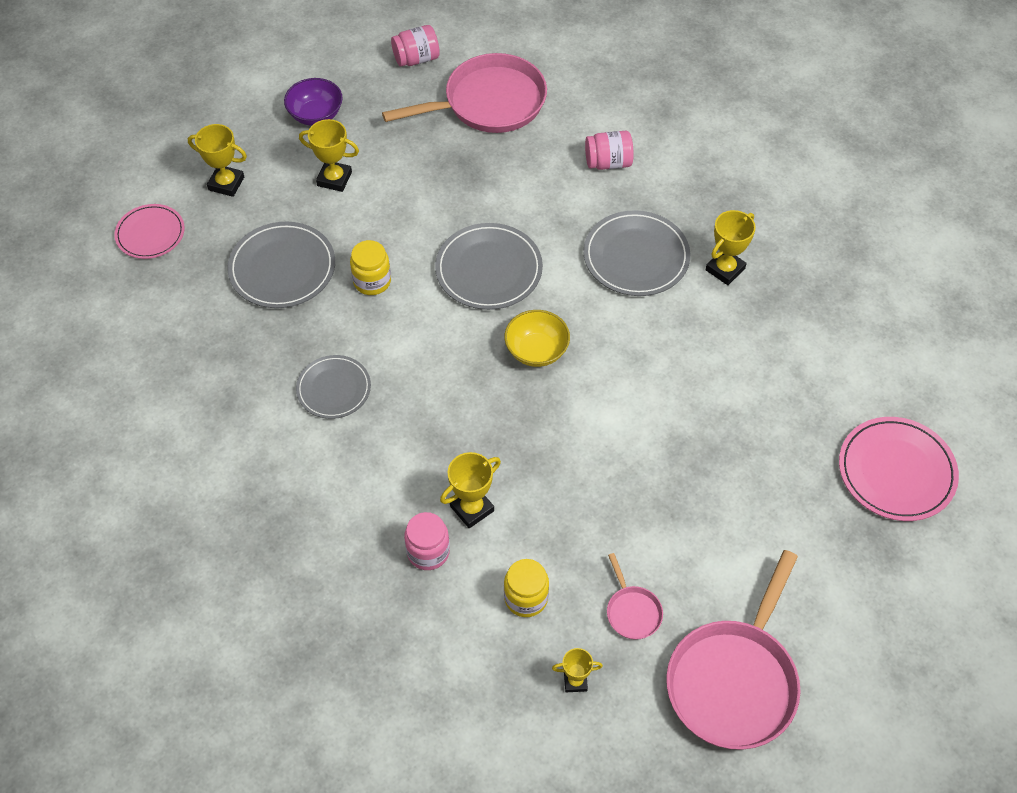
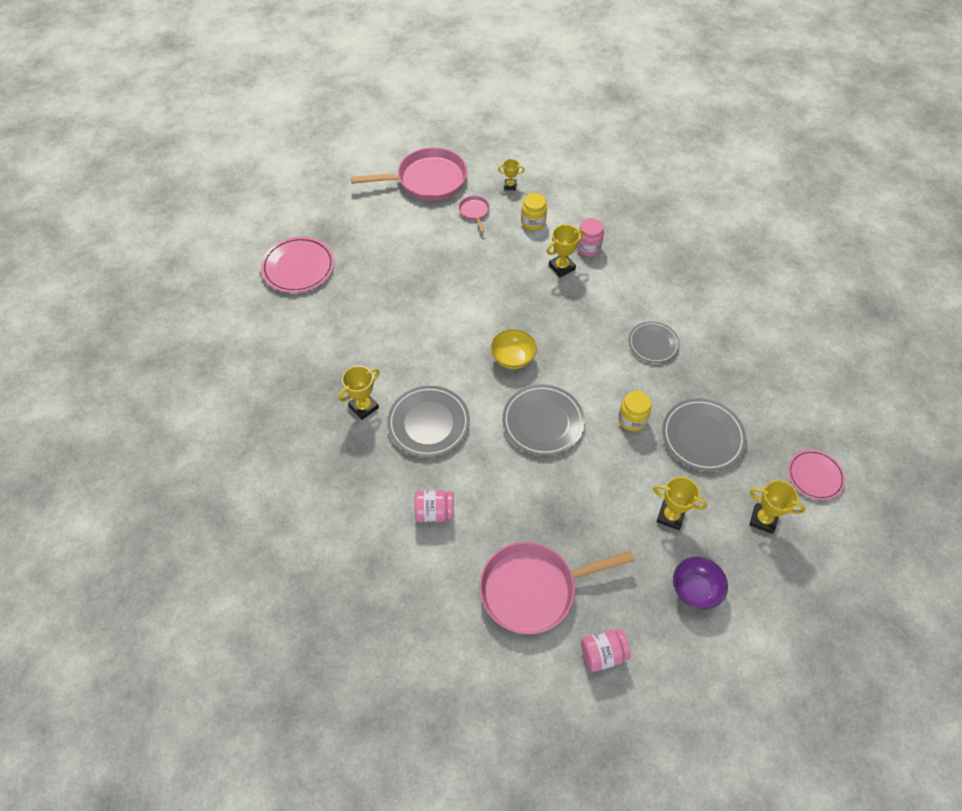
camera: 175 degrees left, 0 degrees up
pink pan [666,550,801,750] -> pink pan turned 45 degrees clockwise [351,147,467,201]

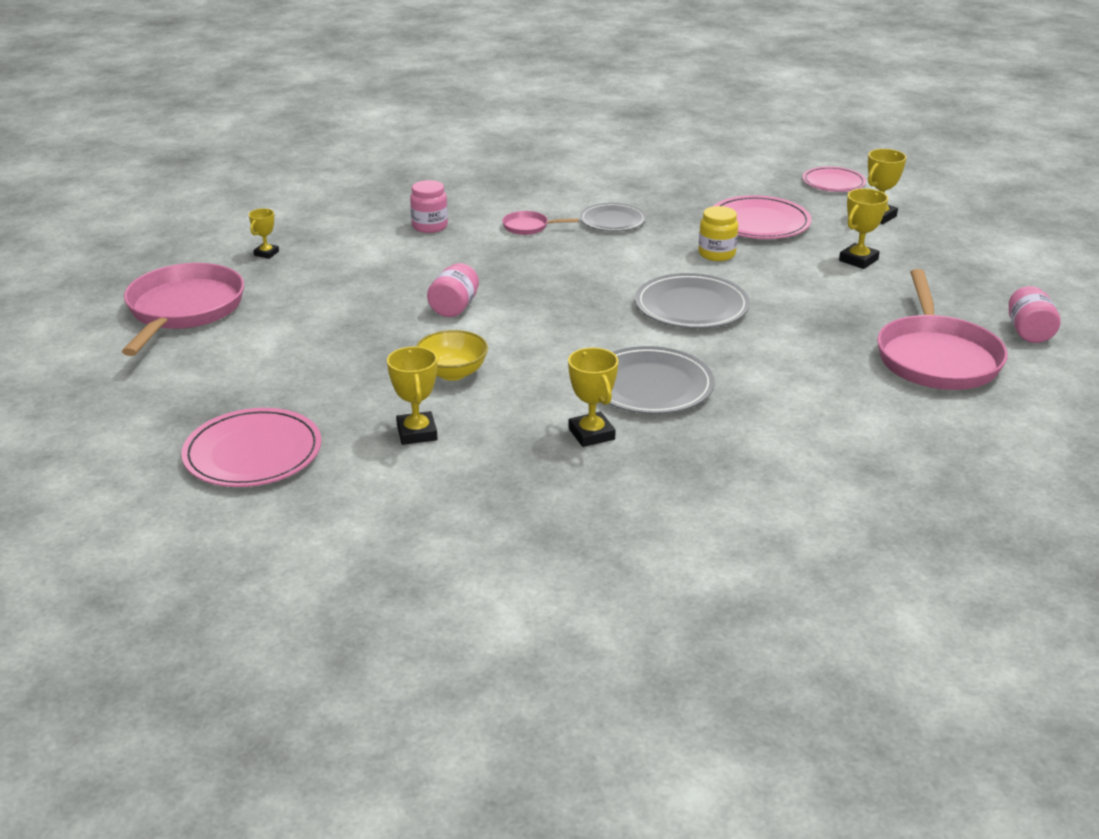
camera: 70 degrees left, 25 degrees down
pink jar [414,490,454,522] -> pink jar moved to [427,263,479,317]
pink pan [459,196,490,233] -> pink pan moved to [502,211,578,235]
yellow bowl [491,329,537,369] -> yellow bowl moved to [416,330,488,381]
yellow jar [521,193,547,230] -> none
yellow trophy [546,225,584,277] -> yellow trophy moved to [387,346,437,445]
grey plate [662,398,746,471] -> pink plate [712,195,812,239]
purple bowl [673,557,728,609] -> none

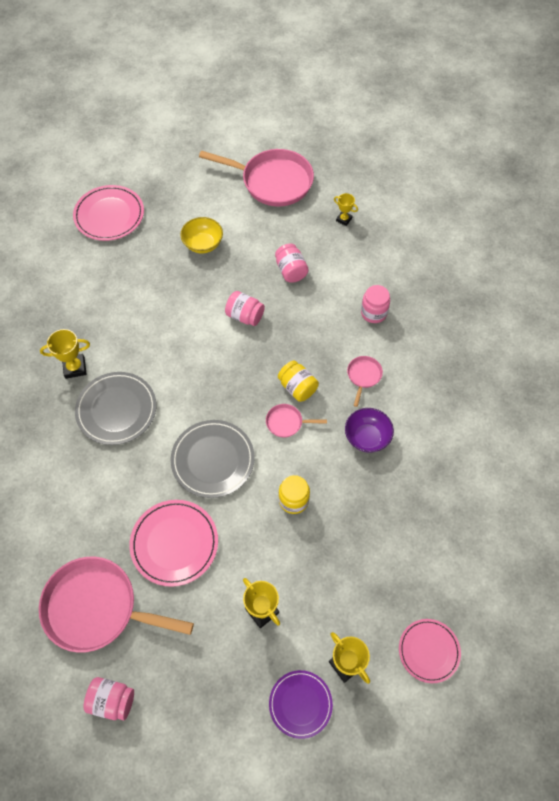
camera: 100 degrees right, 30 degrees up
yellow trophy [387,346,437,445] -> none
yellow bowl [416,330,488,381] -> yellow bowl moved to [180,217,223,253]
grey plate [580,203,646,231] -> purple bowl [345,408,394,453]
pink plate [712,195,812,239] -> pink plate moved to [129,500,218,587]
none -> pink pan [266,404,327,437]
none -> purple plate [269,670,333,739]
none -> pink jar [275,243,309,283]
none -> yellow jar [278,361,319,402]

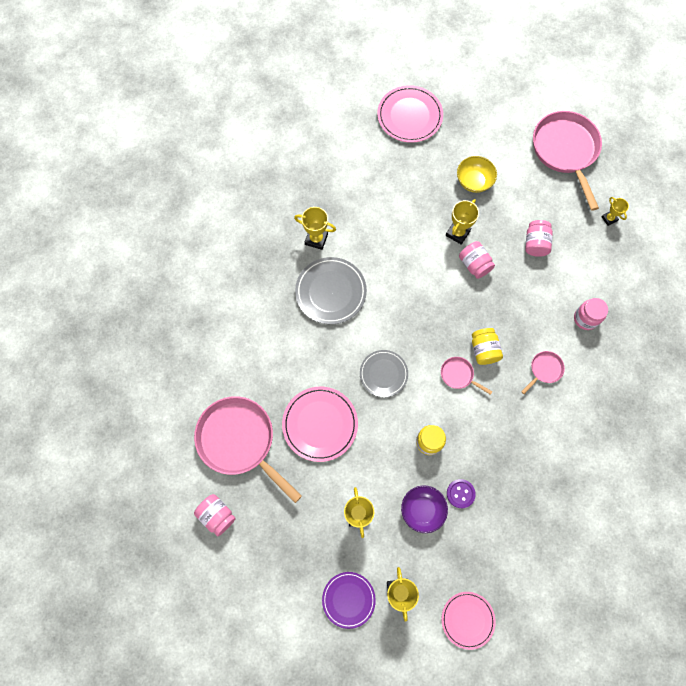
camera: 30 degrees right, 10 degrees up
grey plate [171,420,255,498] -> grey plate [360,350,408,397], size x0.66
pink pan [199,149,314,206] -> pink pan turned 150 degrees counterclockwise [533,111,602,211]
purple bowl [345,408,394,453] -> purple bowl moved to [401,485,448,533]
none -> yellow trophy [446,199,479,245]
none -> purple button [447,479,476,508]

